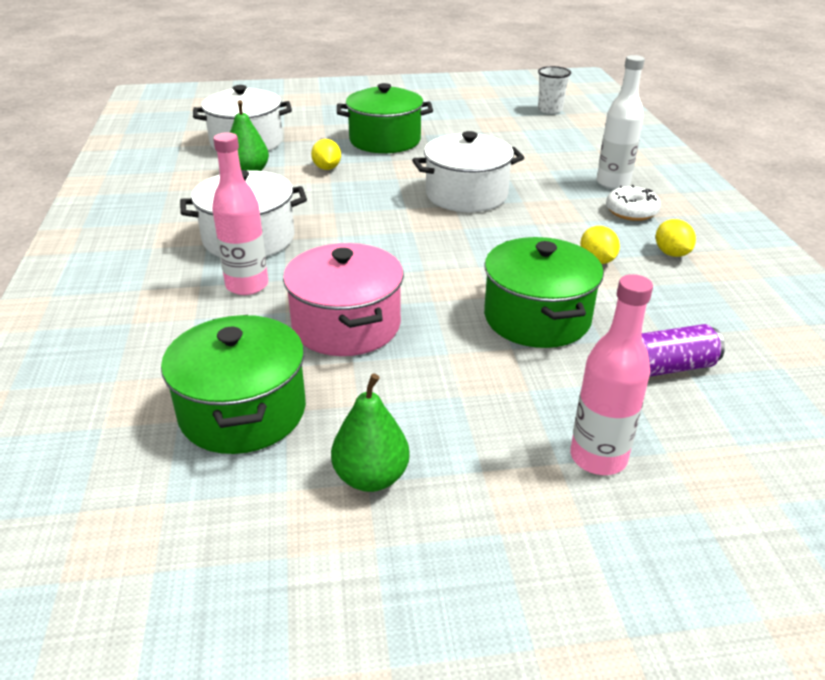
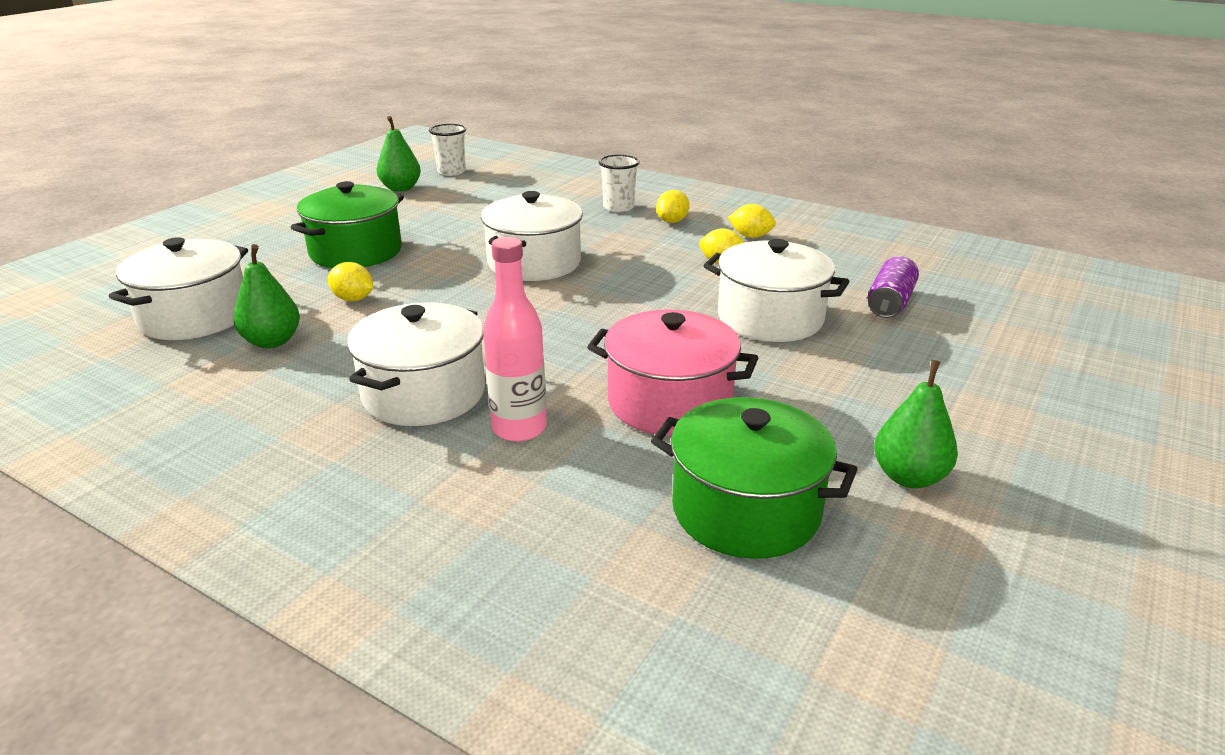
camera: 50 degrees left, 5 degrees down
green pot [484,237,604,348] -> white pot [704,239,850,342]
pink bottle [570,274,653,475] -> none
white bottle [596,55,645,189] -> white cup [599,154,640,212]
white donut [606,185,661,221] -> yellow lemon [656,190,689,223]
none -> green pear [377,116,421,192]

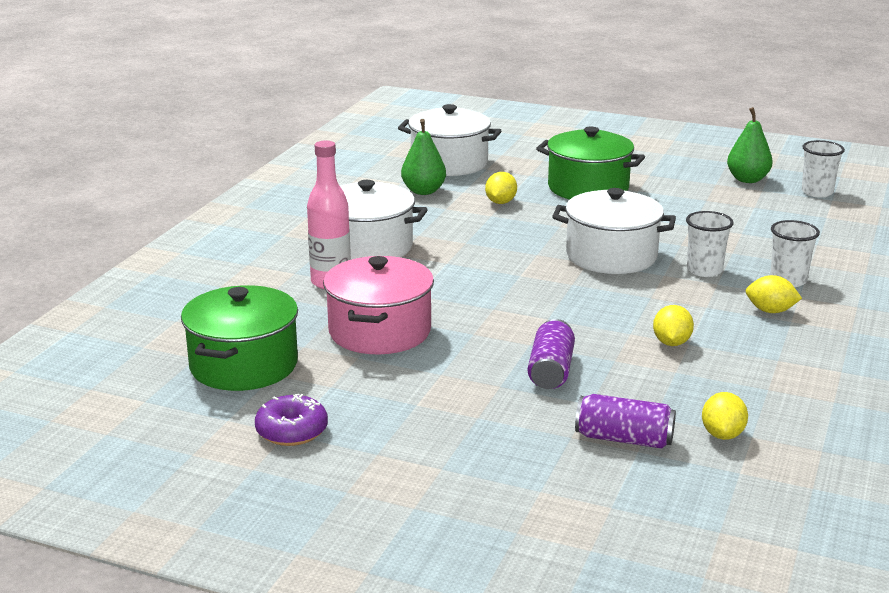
camera: 80 degrees right, 5 degrees down
white pot [704,239,850,342] -> purple can [528,319,575,389]
yellow lemon [728,204,776,238] -> yellow lemon moved to [702,392,748,440]
green pear [874,360,958,488] -> purple donut [255,393,328,446]
none -> white cup [686,211,734,277]

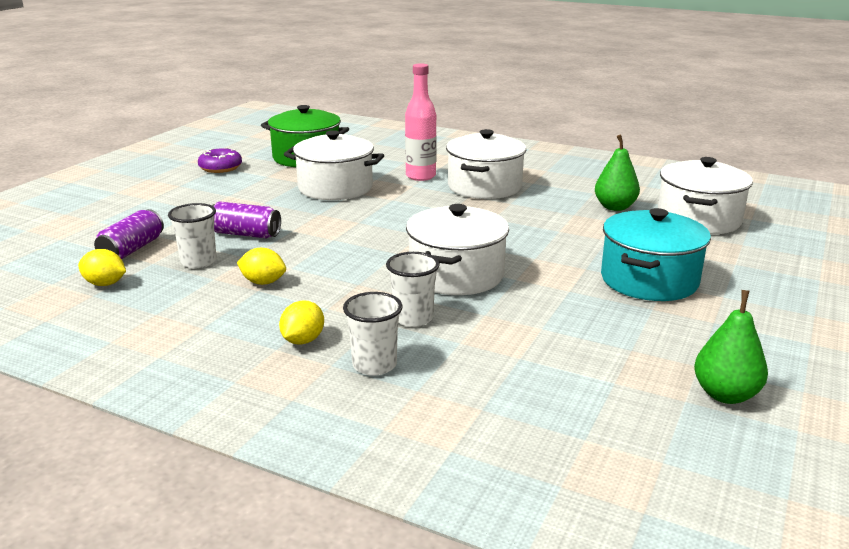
camera: 95 degrees right, 0 degrees up
pink pot [323,256,434,354] -> white pot [284,130,384,200]
yellow lemon [485,172,517,204] -> none
green pot [536,127,645,199] -> turquoise pot [601,208,711,301]
white cup [802,140,845,198] -> white cup moved to [168,203,217,268]

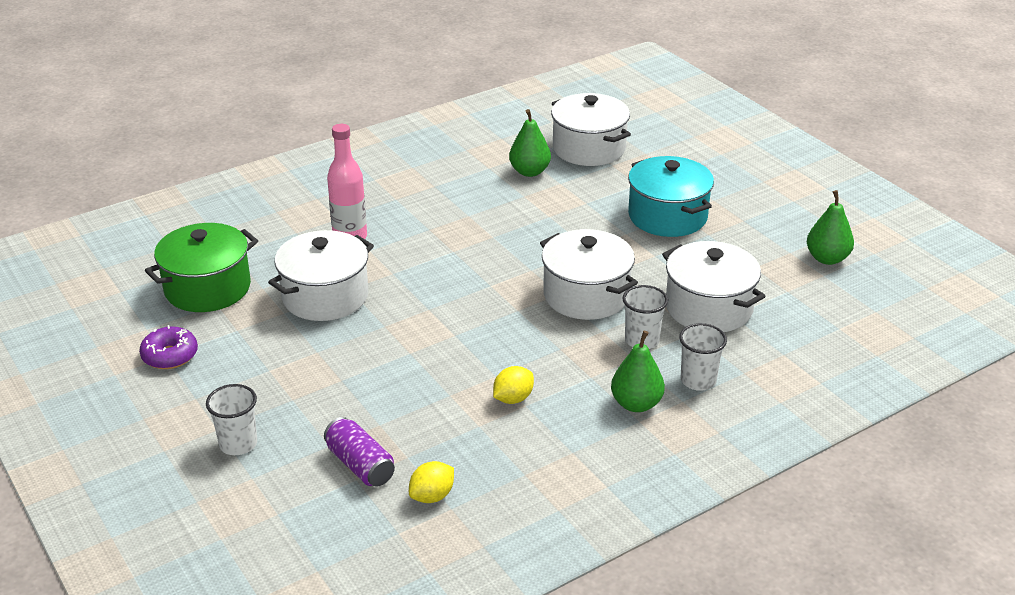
camera: 60 degrees left, 10 degrees up
white cup [168,203,217,268] -> white cup moved to [206,384,257,455]
purple can [211,201,281,239] -> none
yellow lemon [279,301,324,345] -> green pear [611,331,665,412]
white pot [446,129,526,199] -> white pot moved to [662,241,766,332]

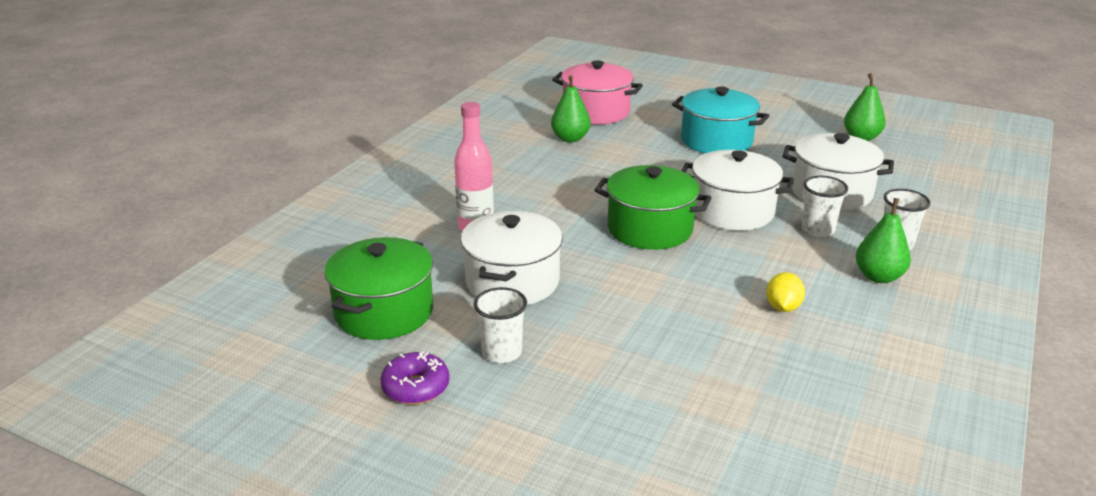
camera: 30 degrees left, 5 degrees down
white cup [206,384,257,455] -> white cup moved to [474,287,527,363]
purple can [324,417,395,487] -> none
yellow lemon [409,461,454,503] -> none
white pot [551,93,631,166] -> pink pot [552,60,643,125]
none -> green pot [594,165,711,250]

